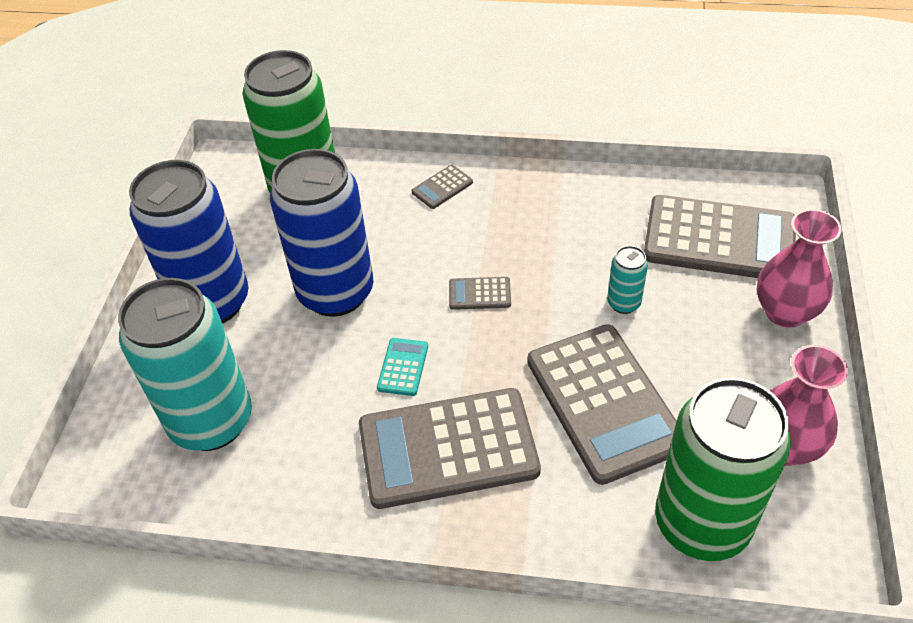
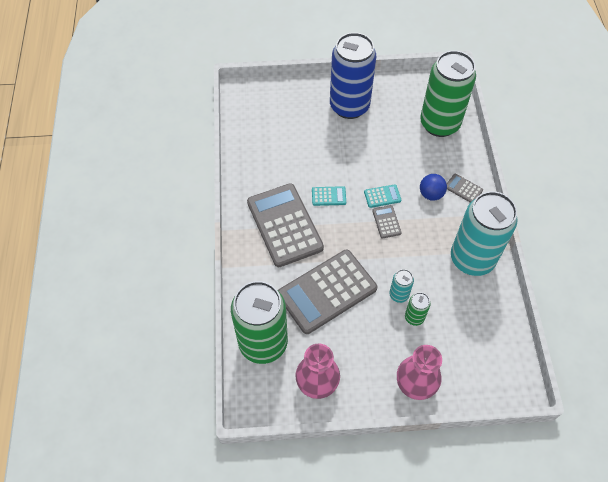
camera: 75 degrees right, 10 degrees up
turquoise can [118,278,252,451] -> turquoise can moved to [451,191,518,276]
blue can [270,149,374,317] -> none
grey calculator [644,195,796,278] -> none
none -> turquoise calculator [364,184,401,208]
none -> green can [405,292,430,326]
none -> blue ball [420,174,447,201]

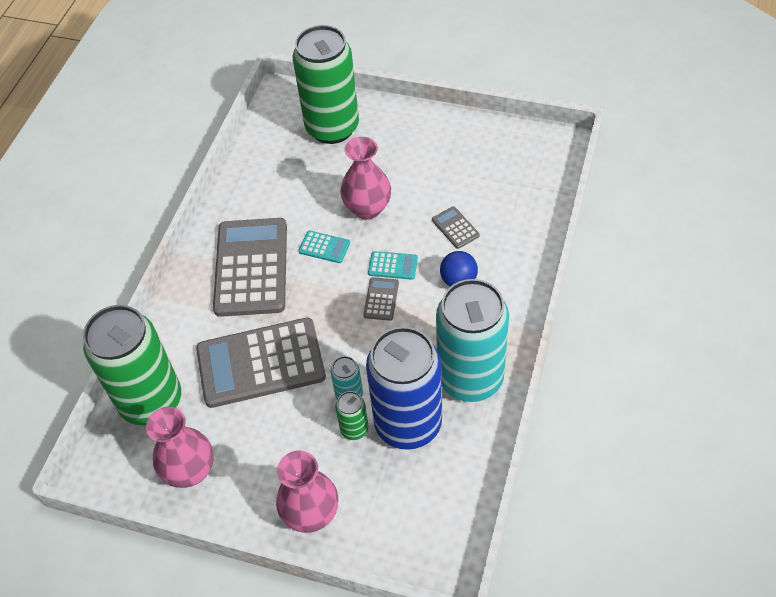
camera: 25 degrees right, 5 degrees down
blue can [330,32,376,119] -> blue can moved to [366,327,442,450]
green can [420,50,476,137] -> green can moved to [292,25,359,144]
grey calculator [447,174,483,203] -> grey calculator moved to [432,206,480,249]
none -> pink vase [340,137,391,219]

